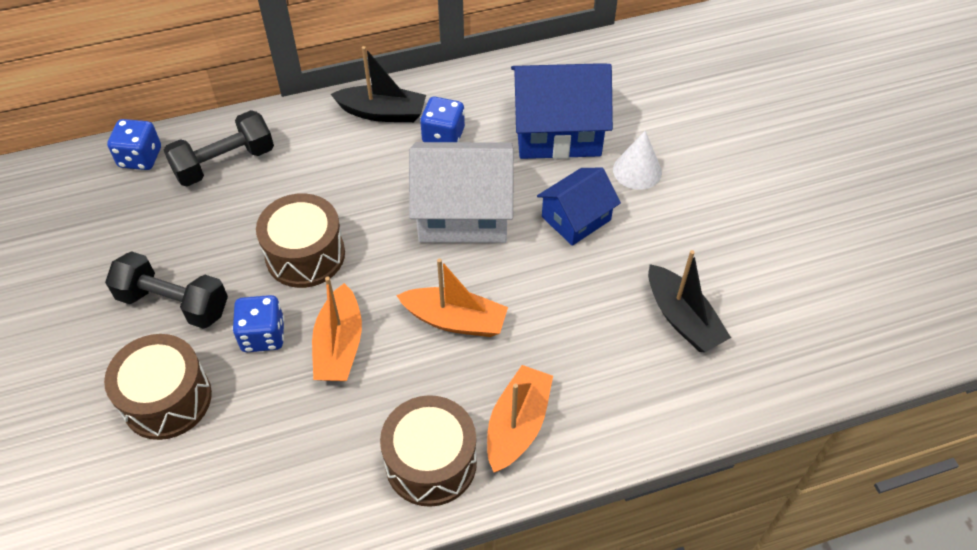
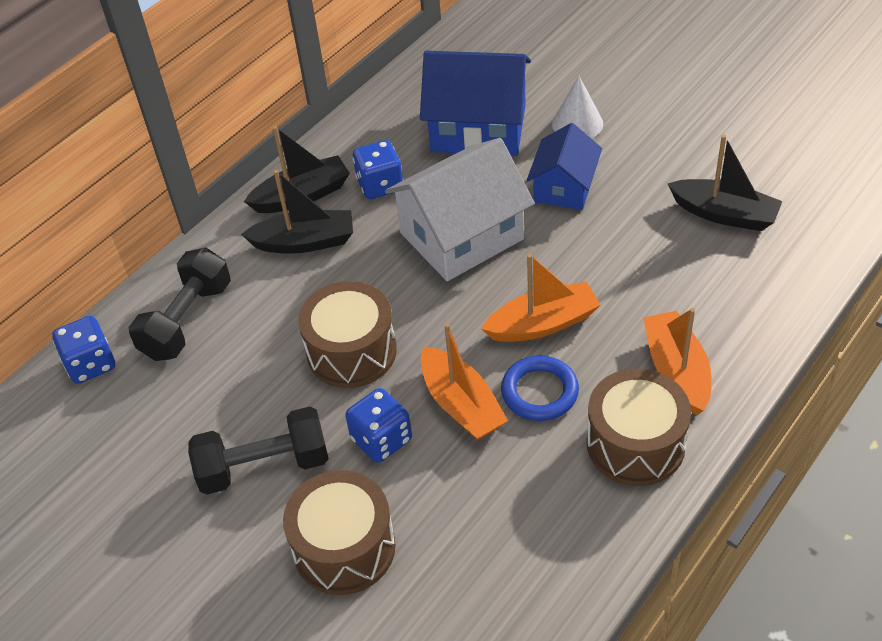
camera: 30 degrees left, 5 degrees down
blue house [511,63,613,159] -> blue house turned 45 degrees clockwise [420,51,531,156]
none -> black boat [241,170,353,254]
none -> blue ring [501,356,579,421]

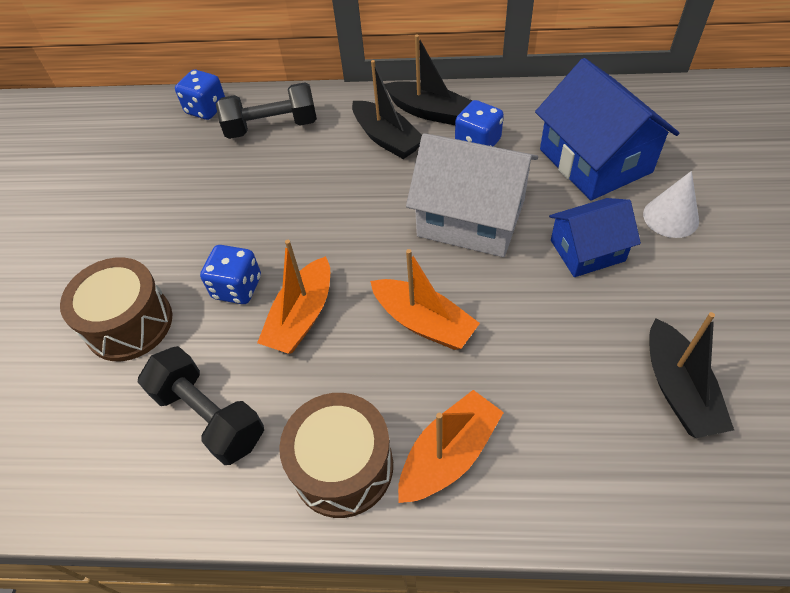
camera: 55 degrees right, 5 degrees up
black dumbbell [188,407,329,495] -> black dumbbell moved to [138,346,264,465]
brown drum [298,281,397,388] -> none
blue ring [501,356,579,421] -> none

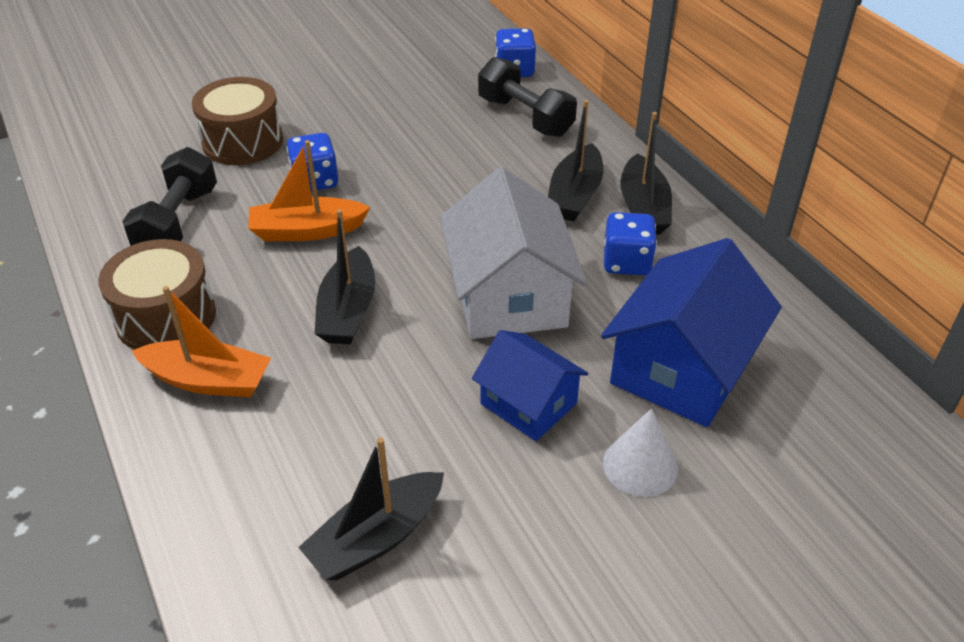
camera: 55 degrees right, 10 degrees down
orange boat [370,249,480,350] -> black boat [314,209,375,345]

